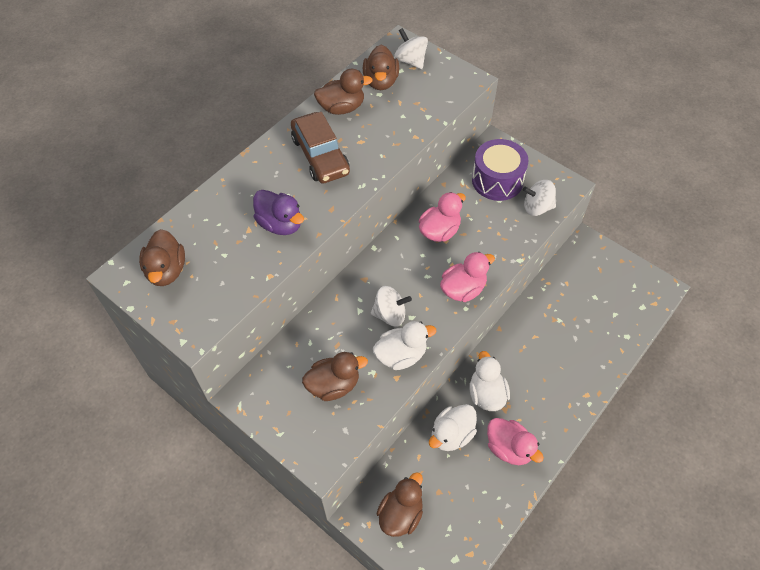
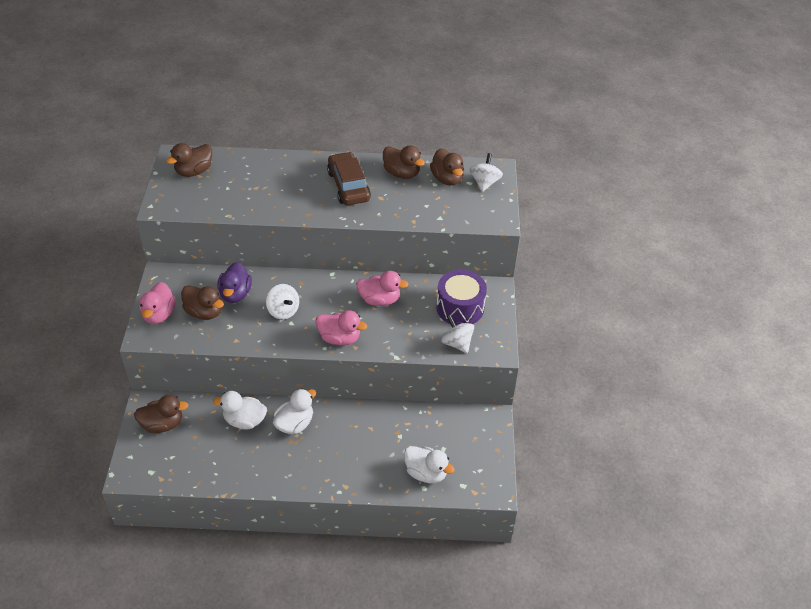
camera: 50 degrees right, 10 degrees down
purple duck [253,190,304,235] -> purple duck moved to [217,262,252,303]
brown car [291,112,350,184] -> brown car turned 135 degrees clockwise [327,152,371,205]
brown duck [363,45,399,90] -> brown duck turned 75 degrees counterclockwise [430,148,464,185]
white duck [373,321,436,370] -> white duck moved to [404,446,455,483]
pink duck [487,418,544,465] -> pink duck moved to [139,282,176,324]

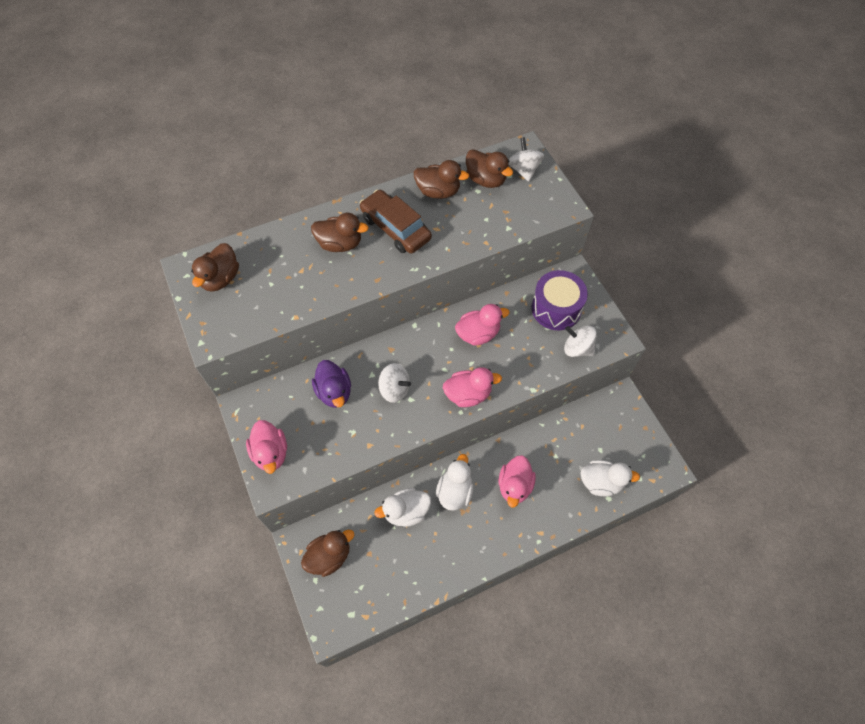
camera: 25 degrees left, 15 degrees up
brown duck [181,285,224,320] -> brown duck moved to [311,213,369,252]
none -> pink duck [499,455,536,508]

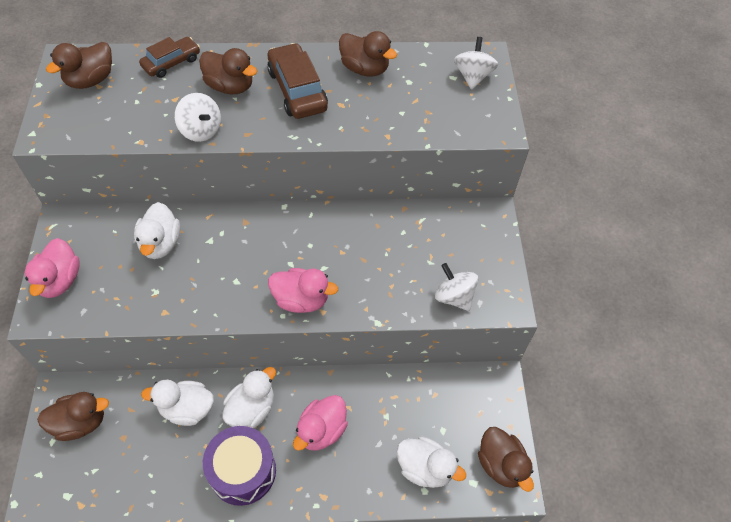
camera: 20 degrees right, 5 degrees down
purple duck [312,360,351,408] -> white duck [134,202,180,259]
white spinning top [378,363,411,403] -> white spinning top moved to [175,93,221,142]
pink duck [455,304,509,346] -> none
brown duck [466,149,513,188] -> brown duck moved to [478,427,534,492]
purple drum [532,270,588,330] -> purple drum moved to [203,426,276,506]
none -> brown car [139,37,200,78]

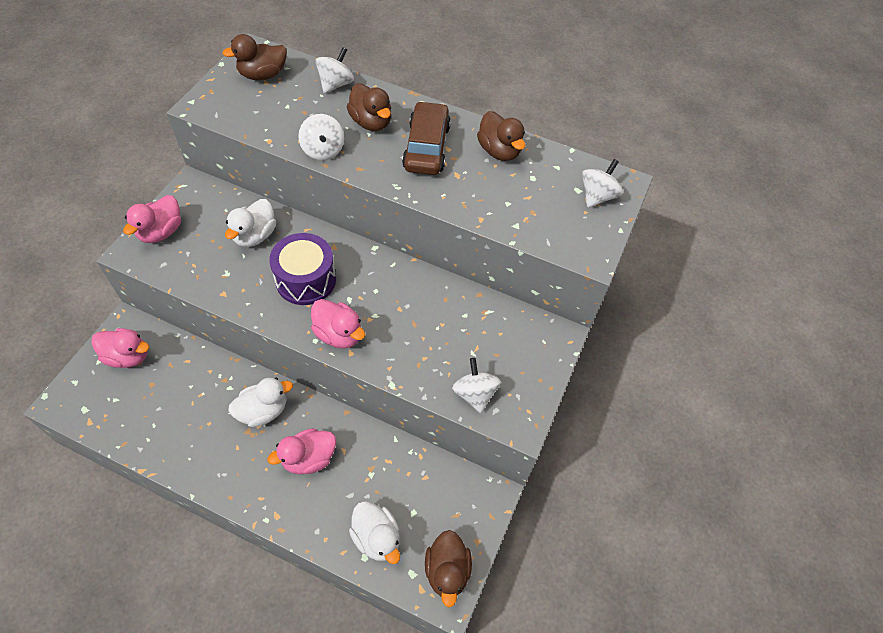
camera: 25 degrees right, 0 degrees up
brown duck [37,392,109,441] -> pink duck [91,328,149,368]
brown car [139,37,200,78] -> white spinning top [316,47,354,94]
white duck [141,379,214,426] -> none
purple drum [203,426,276,506] -> purple drum moved to [269,233,336,305]

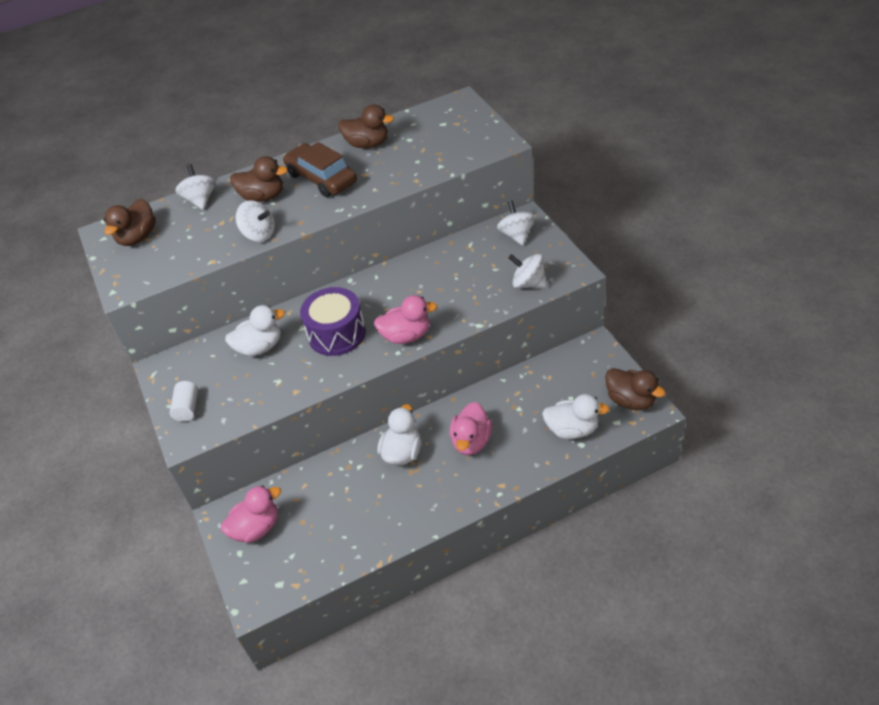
camera: 40 degrees left, 10 degrees down
pink duck [123,195,181,243] -> white cylinder [169,381,198,422]
white duck [225,199,276,247] -> white duck turned 90 degrees counterclockwise [225,305,285,356]
white spinning top [582,159,623,208] -> white spinning top moved to [497,200,536,246]

